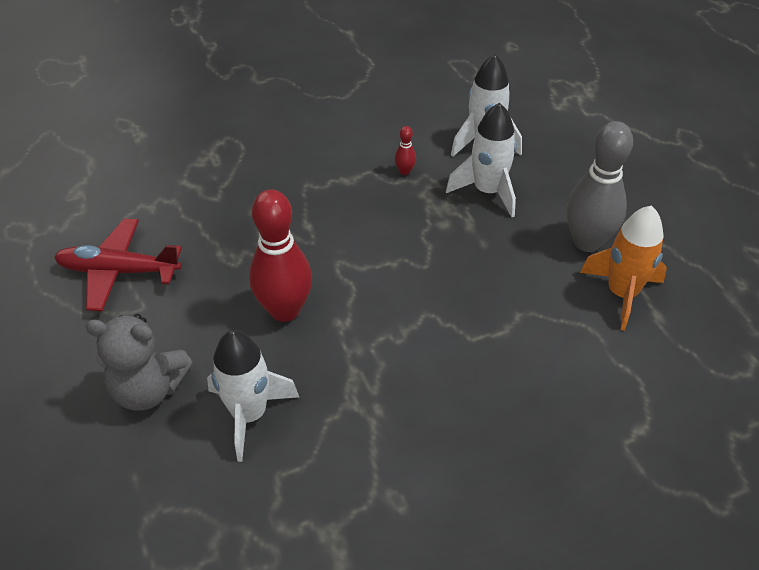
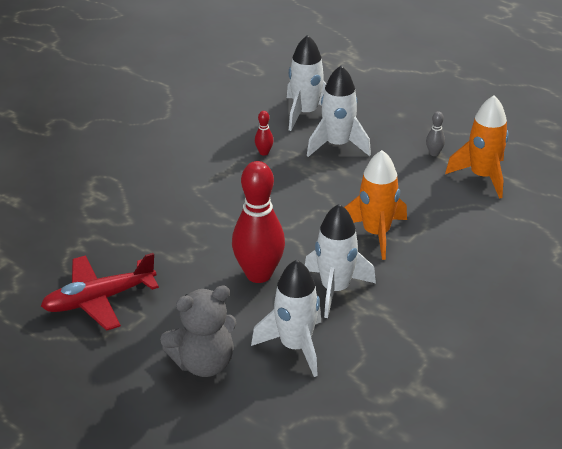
camera: 30 degrees left, 10 degrees down
grey bowling pin [566,121,633,252] -> grey bowling pin [426,111,445,156], size x0.41
none -> white rocket [305,204,376,318]
none -> orange rocket [344,150,407,260]

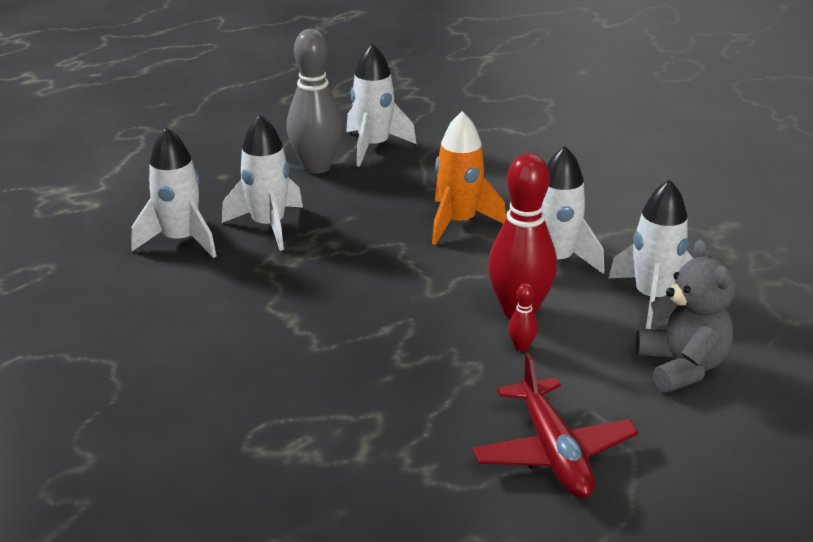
camera: 80 degrees left, 5 degrees down
red bowling pin [255,111,273,156] -> red bowling pin moved to [508,283,538,351]
grey bowling pin [426,111,445,156] -> grey bowling pin [287,29,343,174], size x2.42
orange rocket [445,96,509,199] -> white rocket [346,43,416,167]

